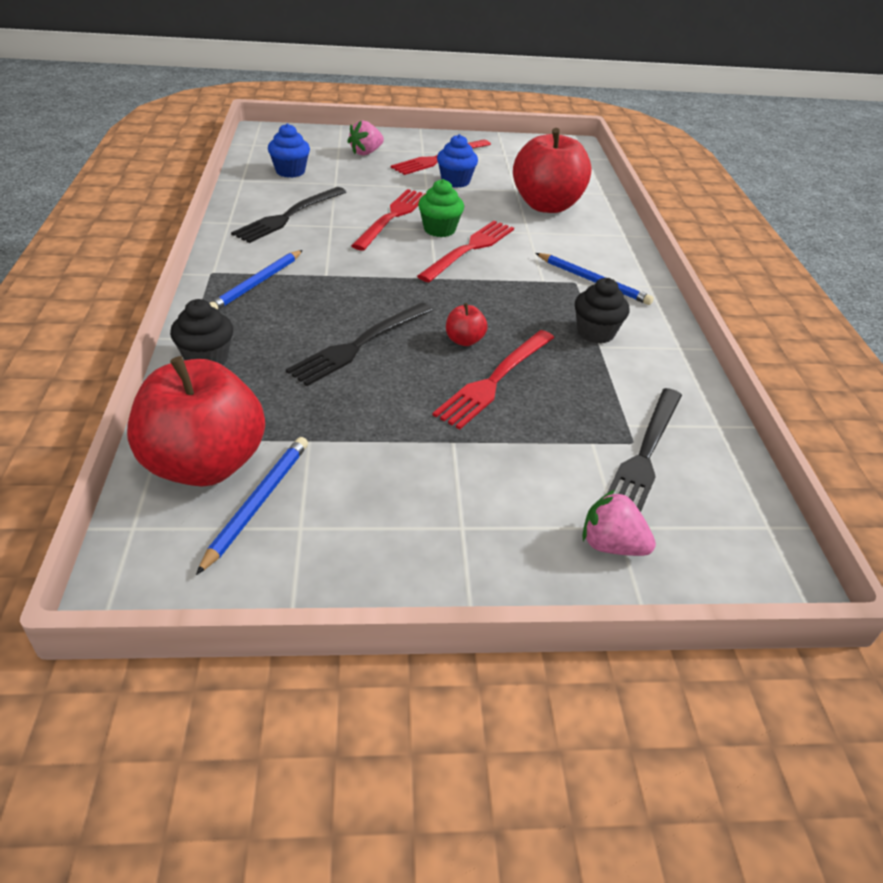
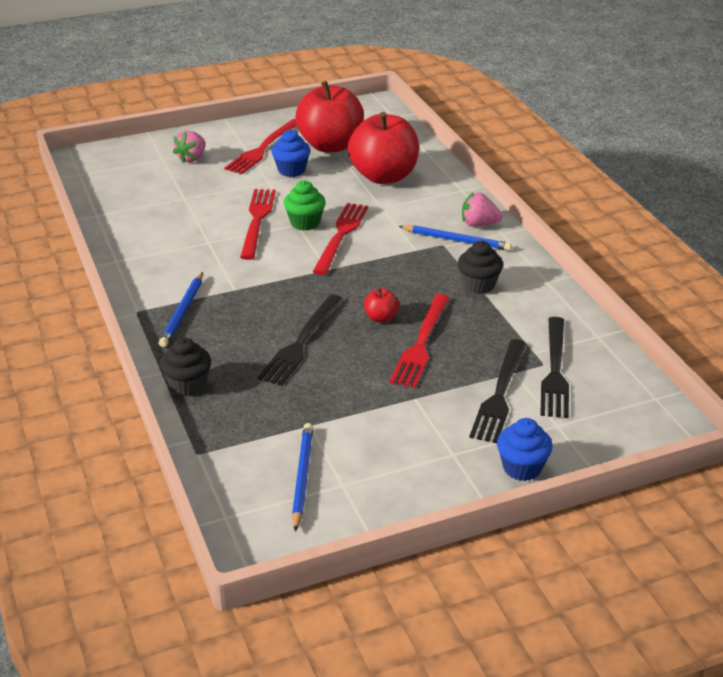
camera: 15 degrees left, 5 degrees down
red apple [127,356,265,486] -> red apple moved to [295,81,364,153]
black fork [231,187,346,243] -> black fork moved to [469,339,526,443]
blue cupcake [268,123,310,178] -> blue cupcake moved to [497,418,553,481]
pink strawberry [583,490,656,556] -> pink strawberry moved to [462,192,502,227]

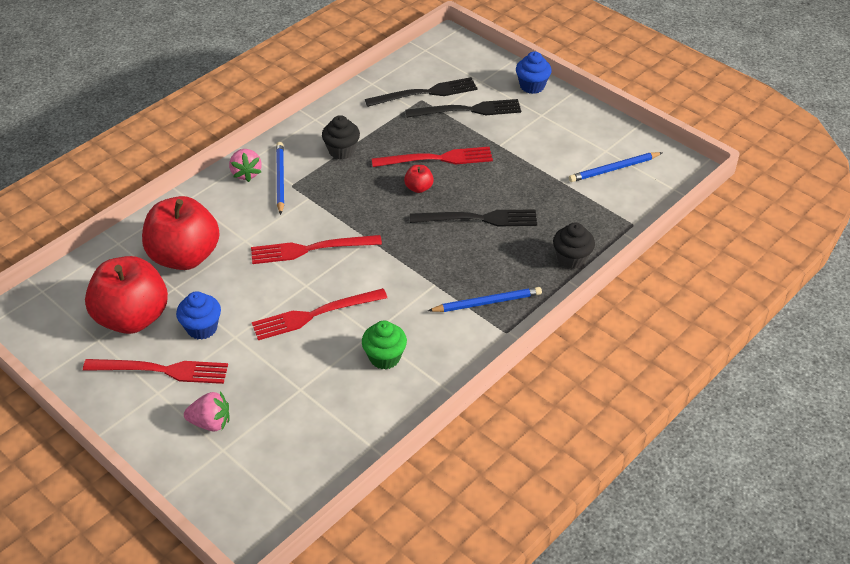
camera: 115 degrees left, 10 degrees up
green cupcake [284,181,326,231] -> green cupcake moved to [362,321,407,369]

